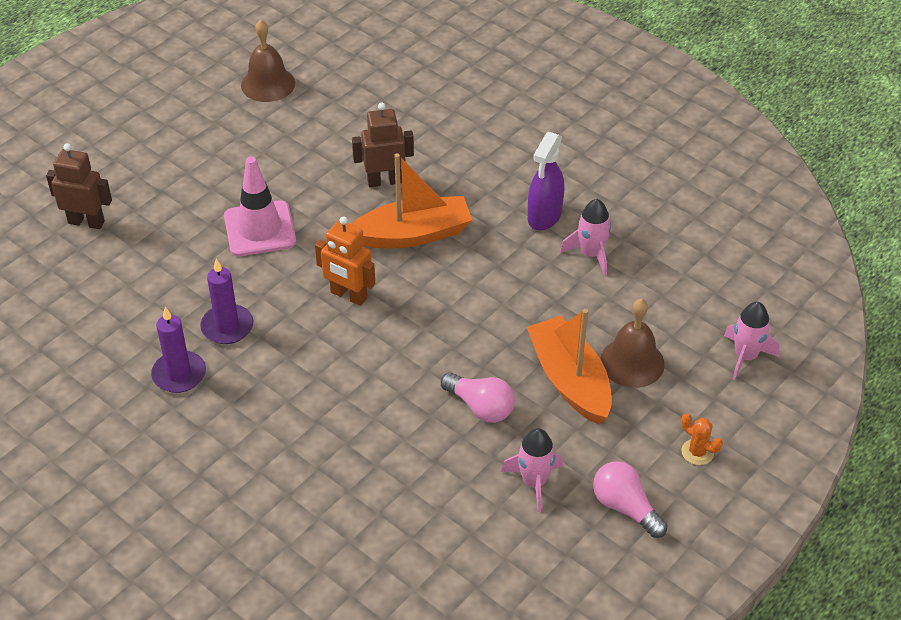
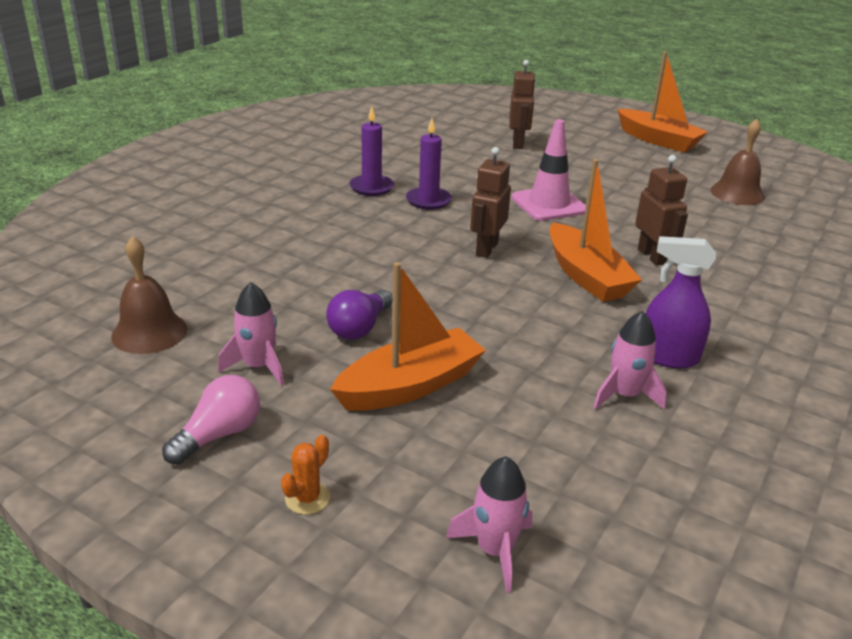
camera: 80 degrees right, 15 degrees down
orange robot [315,216,375,306] -> brown robot [470,147,511,258]
pink light bulb [441,372,515,423] -> purple light bulb [327,290,393,340]
brown bell [600,299,665,388] -> brown bell moved to [111,236,187,354]
none -> orange boat [617,51,708,152]

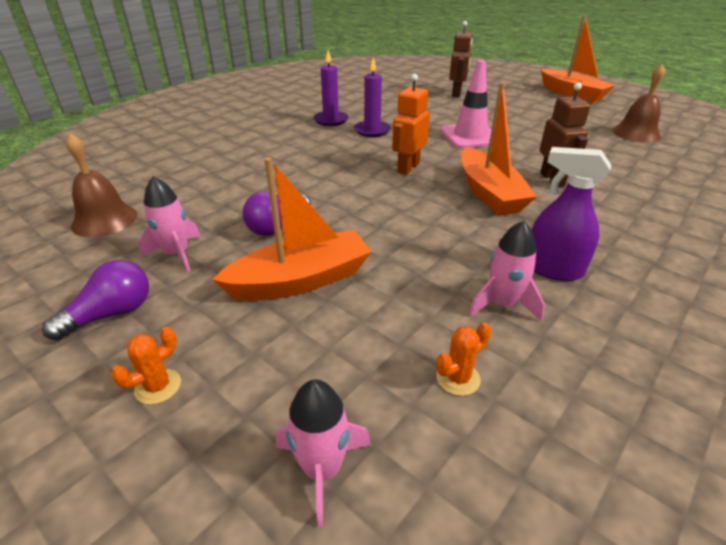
camera: 10 degrees right, 5 degrees up
pink light bulb [162,375,260,465] -> purple light bulb [42,260,149,341]
brown robot [470,147,511,258] -> orange robot [392,74,430,175]
none -> orange cactus [436,323,492,396]

